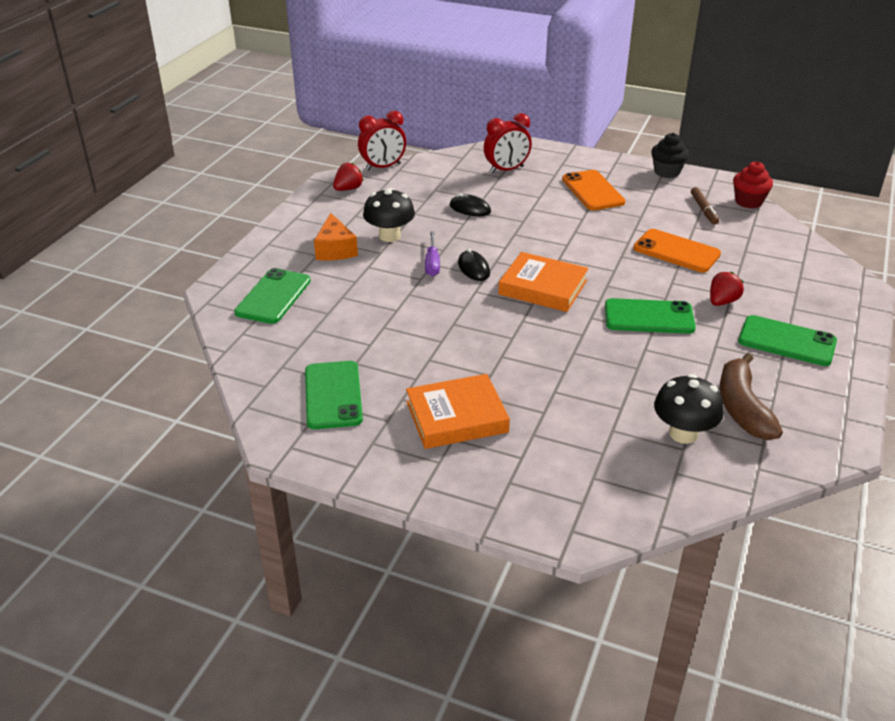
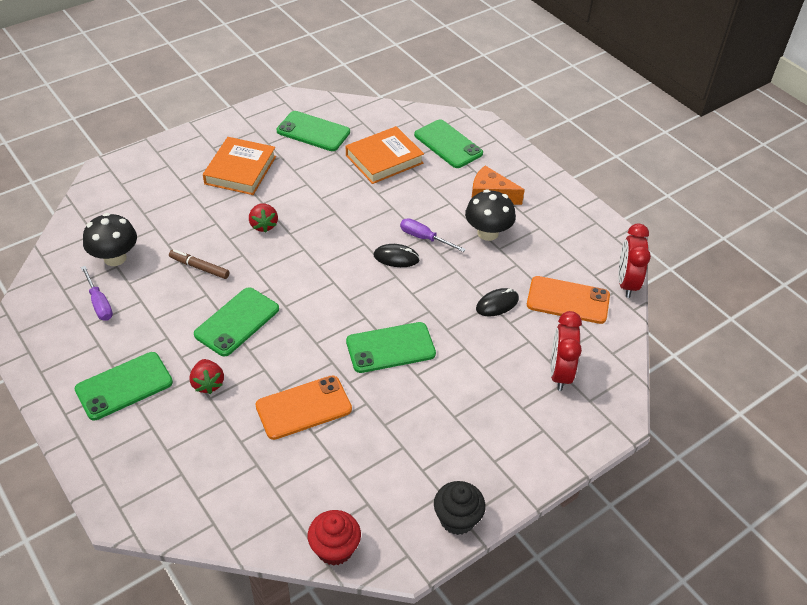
camera: 120 degrees right, 10 degrees up
red strawberry [333,162,364,191] -> red strawberry moved to [249,203,278,233]
orange book [498,252,589,312] -> orange book moved to [346,126,424,184]
orange phone [562,170,625,210] -> orange phone moved to [527,276,610,324]
brown marker [691,187,719,224] -> brown marker moved to [169,249,230,279]
brown banana [720,353,783,440] -> purple screwdriver [81,266,113,321]
none -> green phone [346,322,436,373]

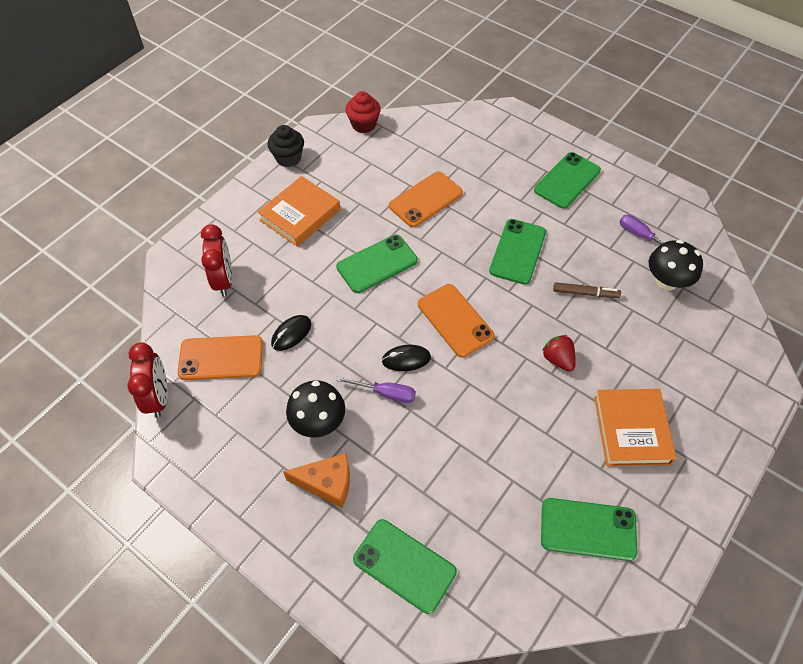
camera: 165 degrees right, 10 degrees up
red strawberry [190,359,224,394] -> none
orange book [346,126,424,184] -> orange book moved to [258,176,340,247]
none -> orange phone [418,284,495,357]

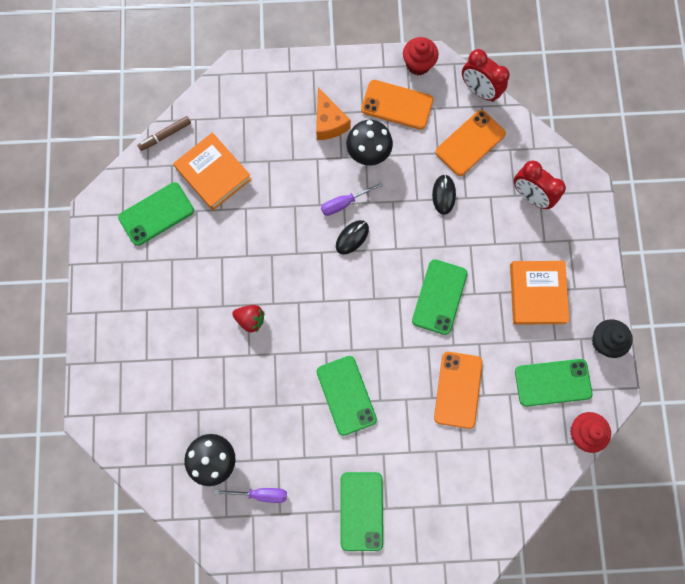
camera: 140 degrees right, 20 degrees up
orange cheese [283,453,350,508] -> orange cheese turned 75 degrees counterclockwise [316,88,351,140]
green phone [353,519,457,614] -> green phone moved to [515,359,592,407]
orange phone [418,284,495,357] -> orange phone moved to [361,80,433,130]
brown marker [553,282,621,298] -> brown marker moved to [137,116,191,151]
orange book [594,389,676,466] -> orange book moved to [173,132,252,210]
none -> red cupcake [403,37,439,75]

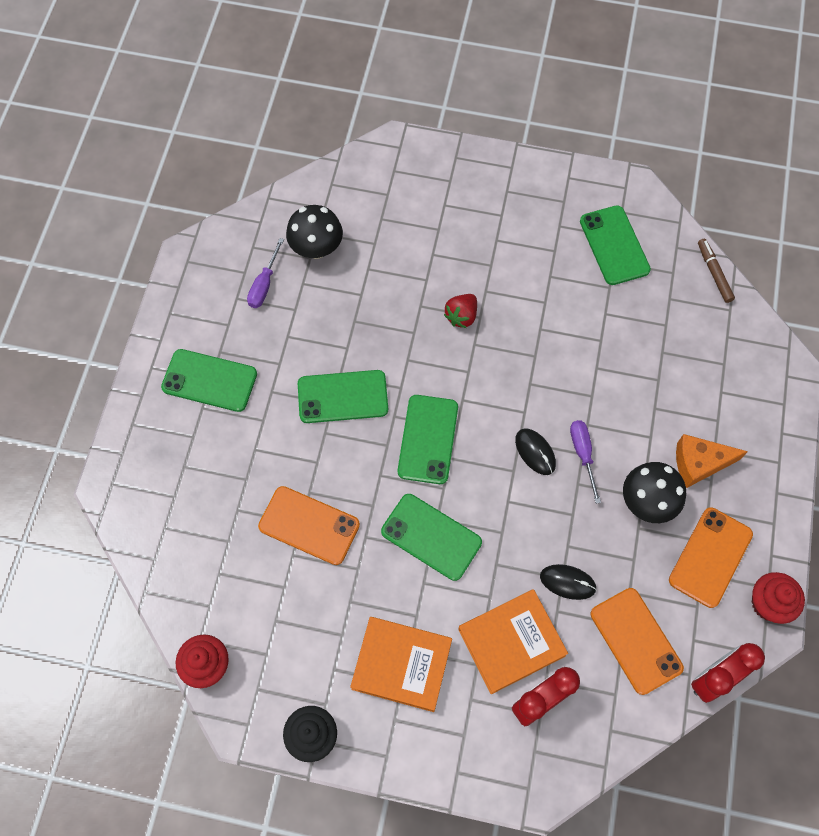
camera: 105 degrees right, 10 degrees down
orange book [173,132,252,210] -> orange book moved to [458,589,568,694]
green phone [515,359,592,407] -> green phone moved to [398,395,458,484]

